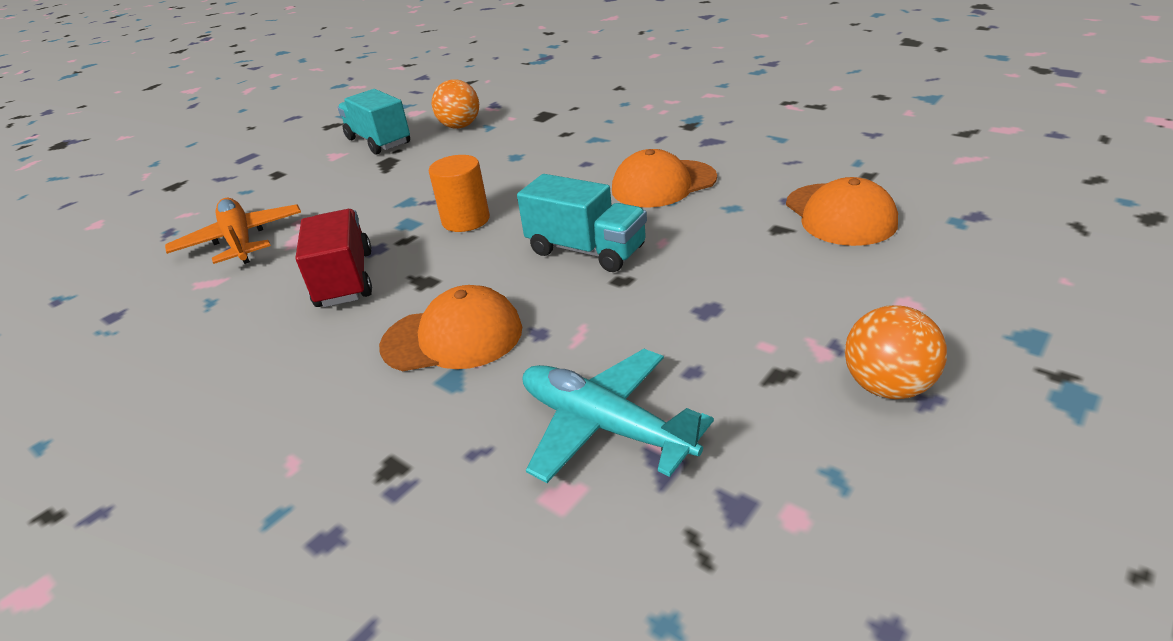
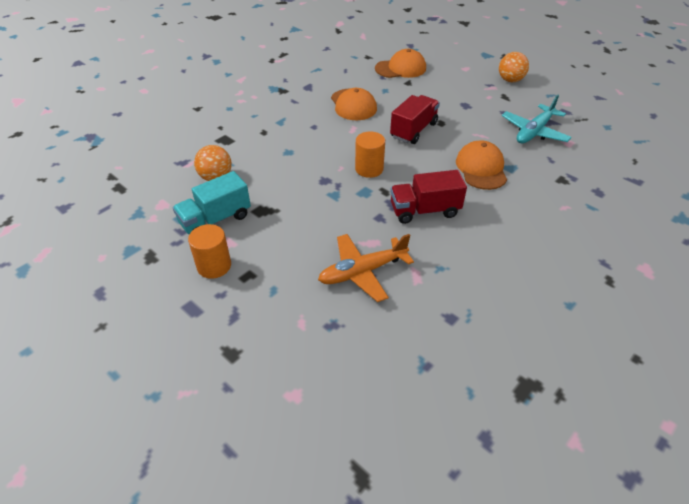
camera: 90 degrees left, 10 degrees up
turquoise truck [517,174,647,272] -> red truck [390,95,440,144]
none -> orange cylinder [188,224,231,279]

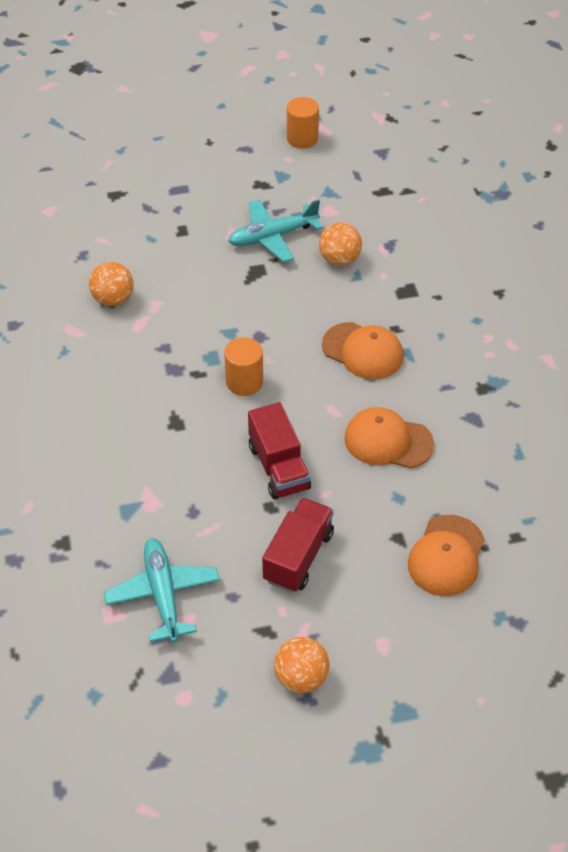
camera: 125 degrees right, 5 degrees up
turquoise truck [172,171,251,234] -> turquoise plane [228,199,323,262]
orange cylinder [188,224,231,279] -> orange cylinder moved to [287,97,319,149]
orange plane [318,234,414,302] -> orange ball [89,262,134,306]
red truck [390,170,467,224] -> red truck moved to [262,497,334,592]
orange cap [456,140,507,190] -> orange cap moved to [322,322,404,380]

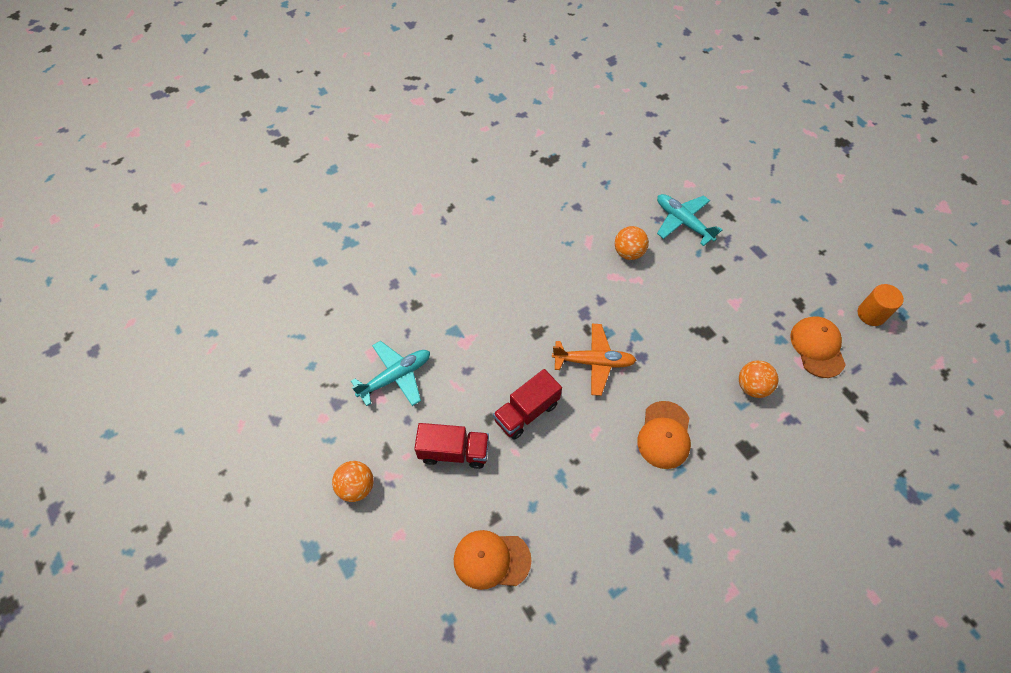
camera: 70 degrees right, 10 degrees up
orange cylinder [224,337,263,396] -> orange plane [552,324,637,396]
turquoise plane [228,199,323,262] -> turquoise plane moved to [657,194,722,246]
orange cap [344,407,434,468] -> orange cap moved to [790,316,846,378]

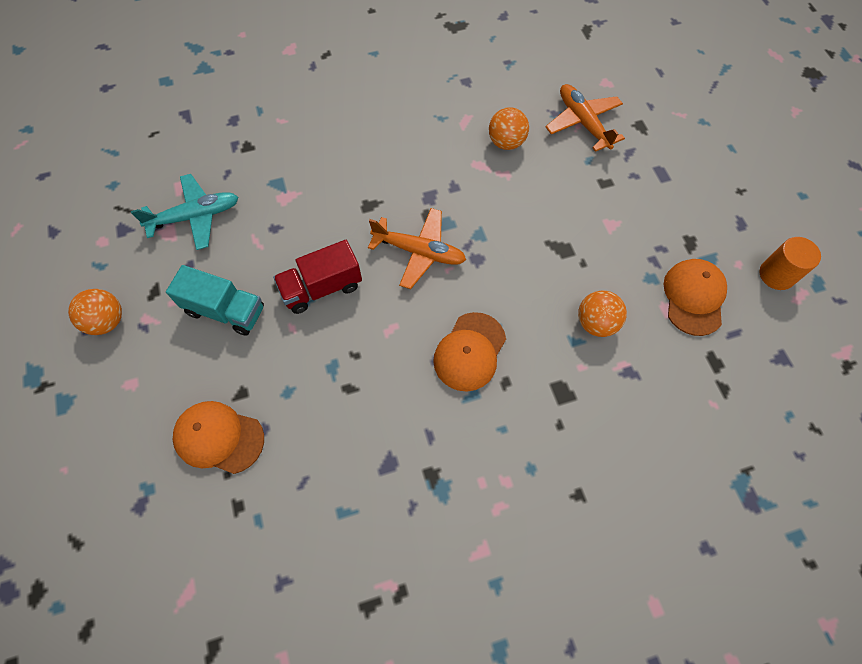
camera: 15 degrees right, 5 degrees up
red truck [414,423,489,469] -> turquoise truck [166,265,264,336]
turquoise plane [657,194,722,246] -> orange plane [546,84,625,152]

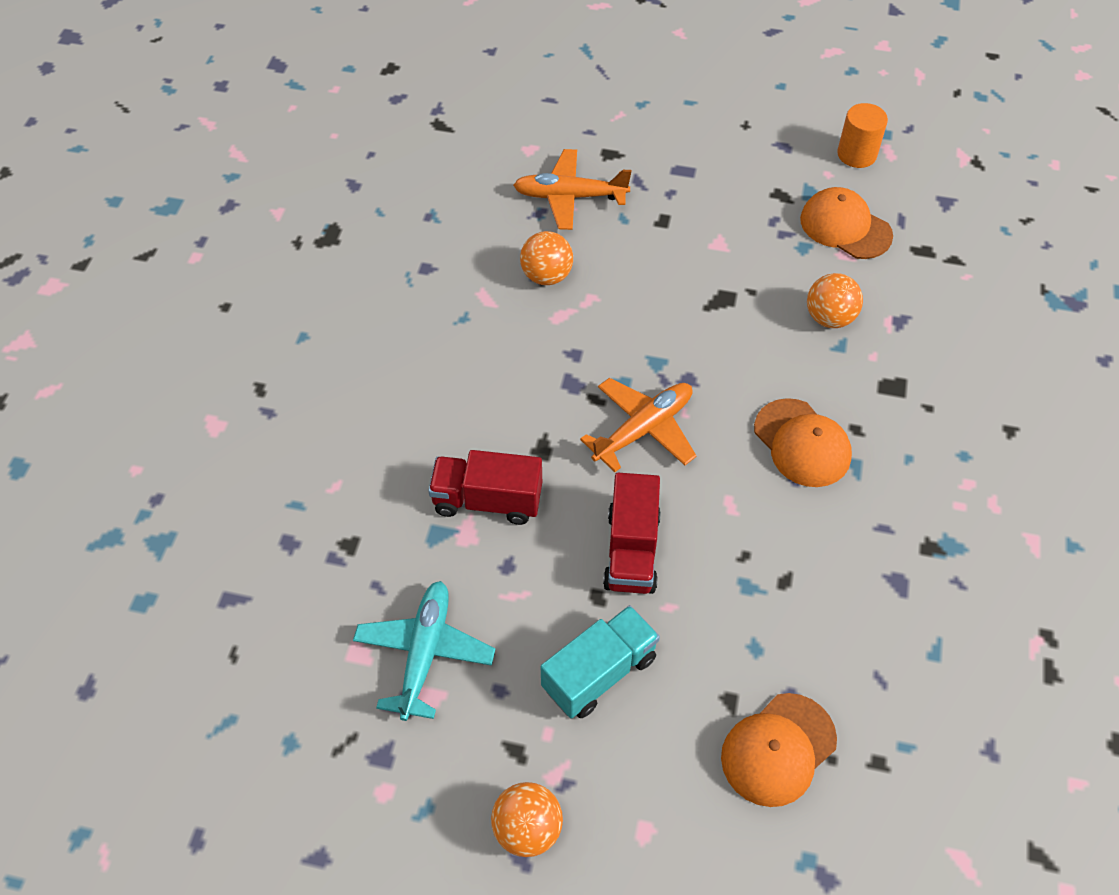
camera: 60 degrees left, 10 degrees down
none -> red truck [428,450,542,525]

